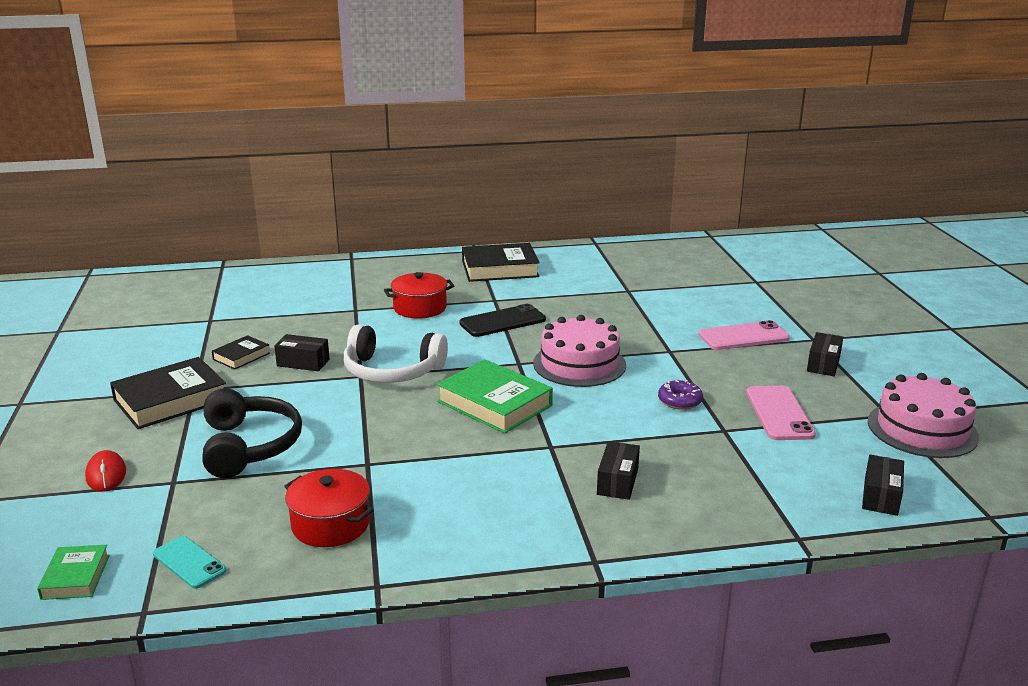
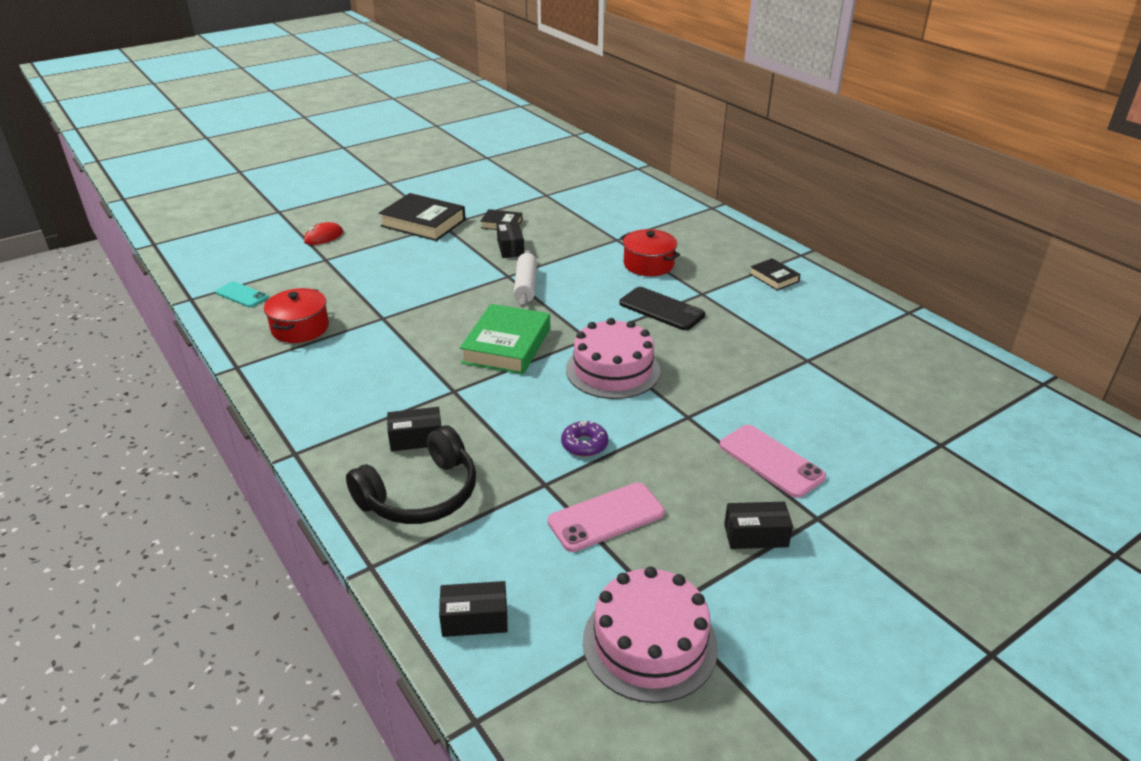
camera: 65 degrees right, 10 degrees up
green book [37,545,110,600] -> none
turquoise phone [153,536,226,589] -> turquoise phone turned 75 degrees counterclockwise [216,282,268,307]
black headphones [203,388,302,478] -> black headphones moved to [346,425,476,524]
white headphones [344,325,448,383] -> white rolling pin [514,250,537,308]
black book [462,243,540,282] -> black book [750,258,800,291], size x0.53

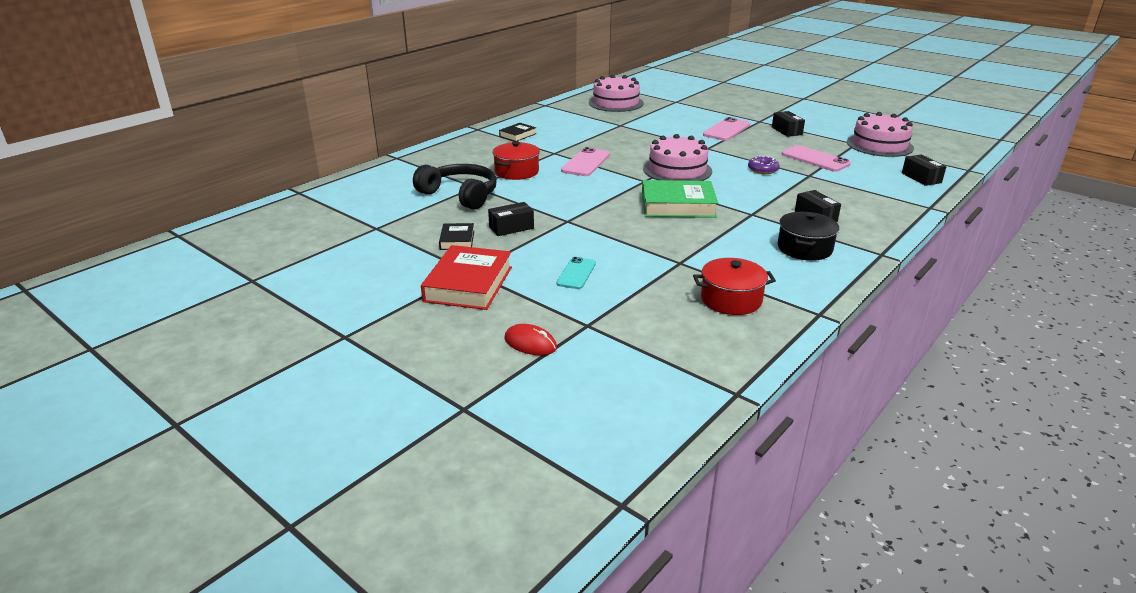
camera: 105 degrees left, 5 degrees down
turquoise phone [216,282,268,307] -> turquoise phone moved to [556,257,596,289]
black headphones [346,425,476,524] -> black headphones moved to [413,164,497,210]
black book [379,193,466,241] -> red book [421,245,512,310]
white rolling pin [514,250,537,308] -> none
black phone [620,287,705,330] -> pink phone [561,147,610,176]
none -> pink cake [589,75,644,112]
none -> black pot [778,212,839,261]

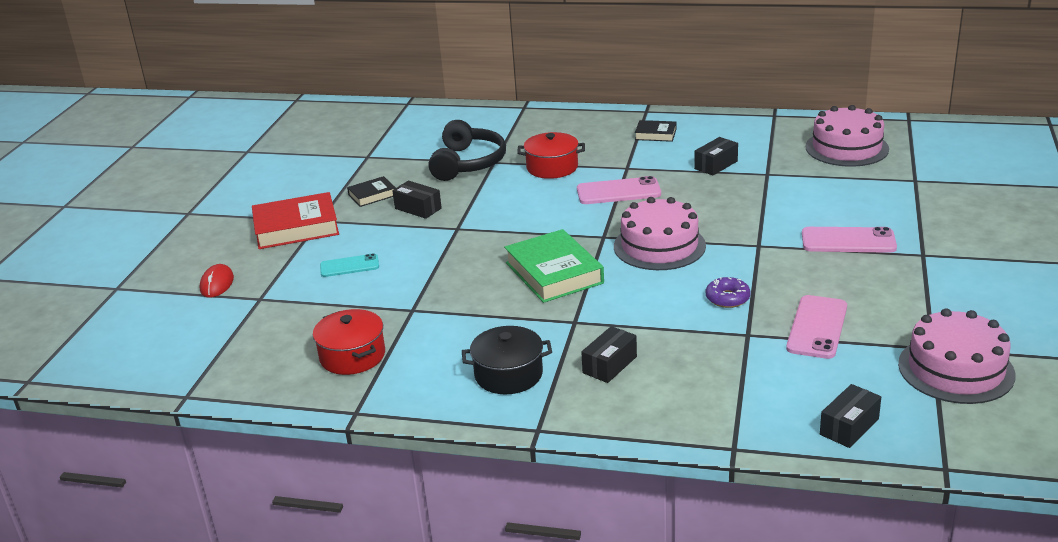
camera: 65 degrees right, 0 degrees up
black box [772,111,805,137] -> black box moved to [694,137,738,175]

